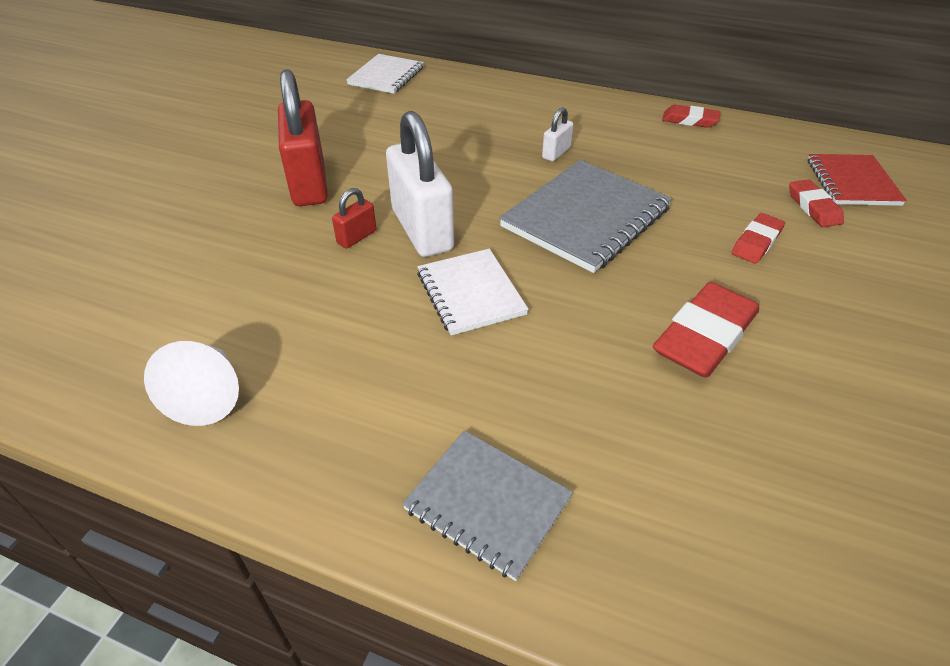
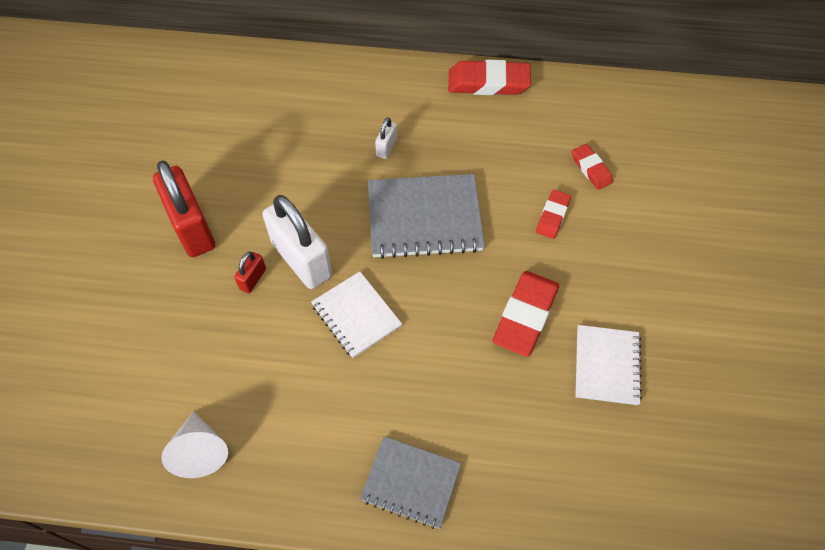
camera: 15 degrees left, 15 degrees up
white notebook [346,54,424,94] -> white notebook moved to [575,325,642,405]
grey notebook [499,160,672,273] -> grey notebook turned 60 degrees clockwise [368,174,485,259]
red eraser [662,105,720,128] -> red eraser [448,60,531,95], size x1.77
red notebook [808,154,907,206] -> none

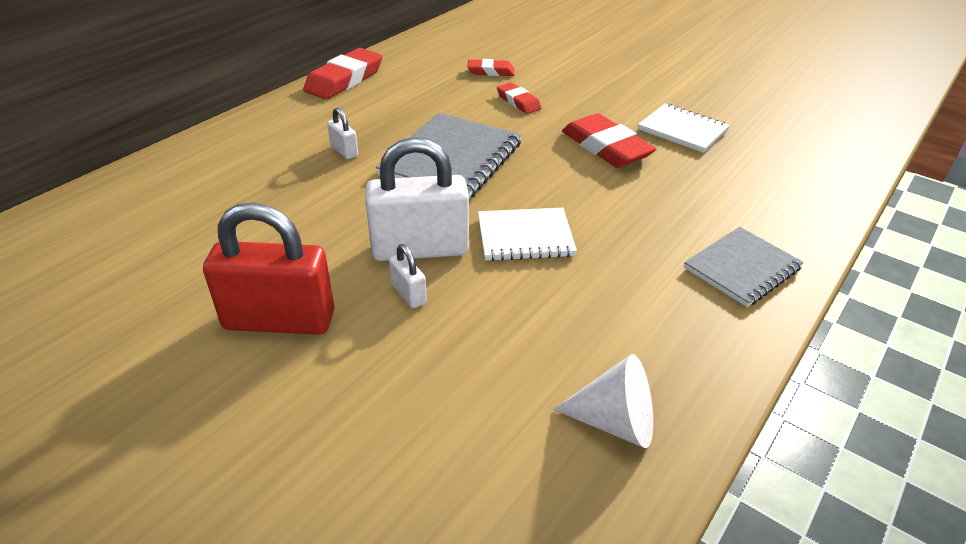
camera: 60 degrees left, 20 degrees down
red padlock [234,252,266,293] -> white padlock [389,244,427,308]

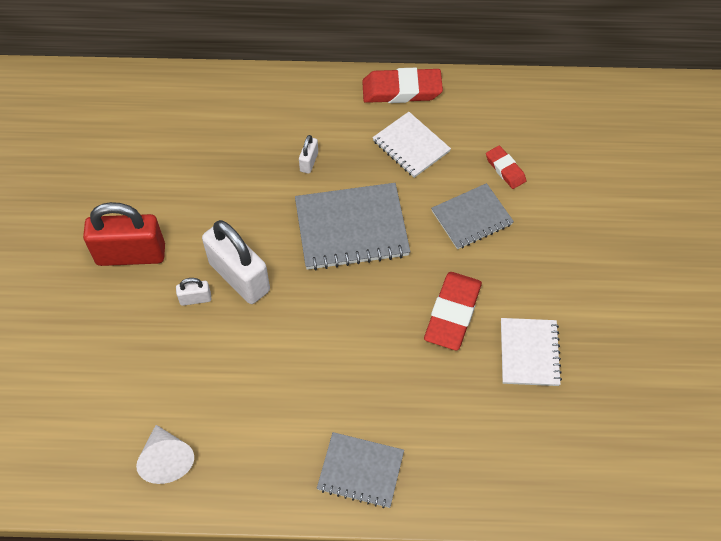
camera: 55 degrees right, 20 degrees up
red padlock [203,203,335,335] -> red padlock turned 60 degrees counterclockwise [83,202,165,266]
white padlock [389,244,427,308] -> white padlock turned 60 degrees clockwise [176,278,211,306]
white notebook [478,208,577,261] -> white notebook moved to [372,112,451,178]
red eraser [497,82,542,114] -> grey notebook [431,183,514,249]

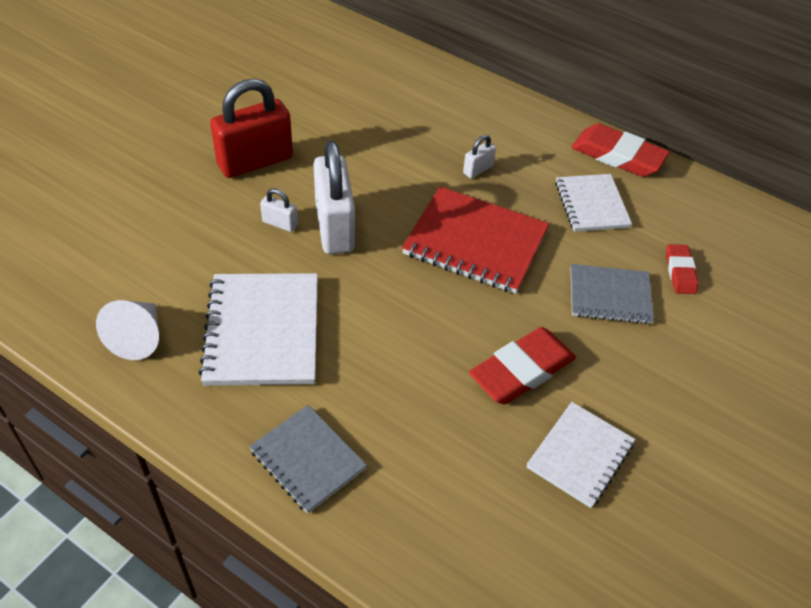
camera: 30 degrees right, 10 degrees down
red padlock [83,202,165,266] -> red padlock turned 60 degrees counterclockwise [210,79,293,178]
grey notebook [295,183,410,270] -> red notebook [402,186,549,294]
none -> white notebook [198,273,318,386]

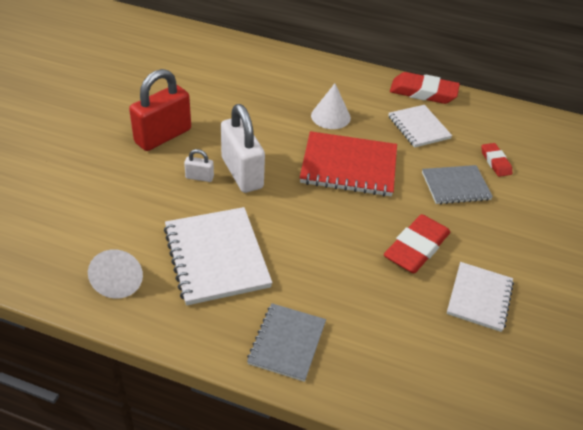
camera: 15 degrees left, 5 degrees down
grey notebook [249,405,367,514] -> grey notebook turned 75 degrees clockwise [247,303,326,382]
white padlock [463,135,496,179] -> white cone [311,84,351,129]

